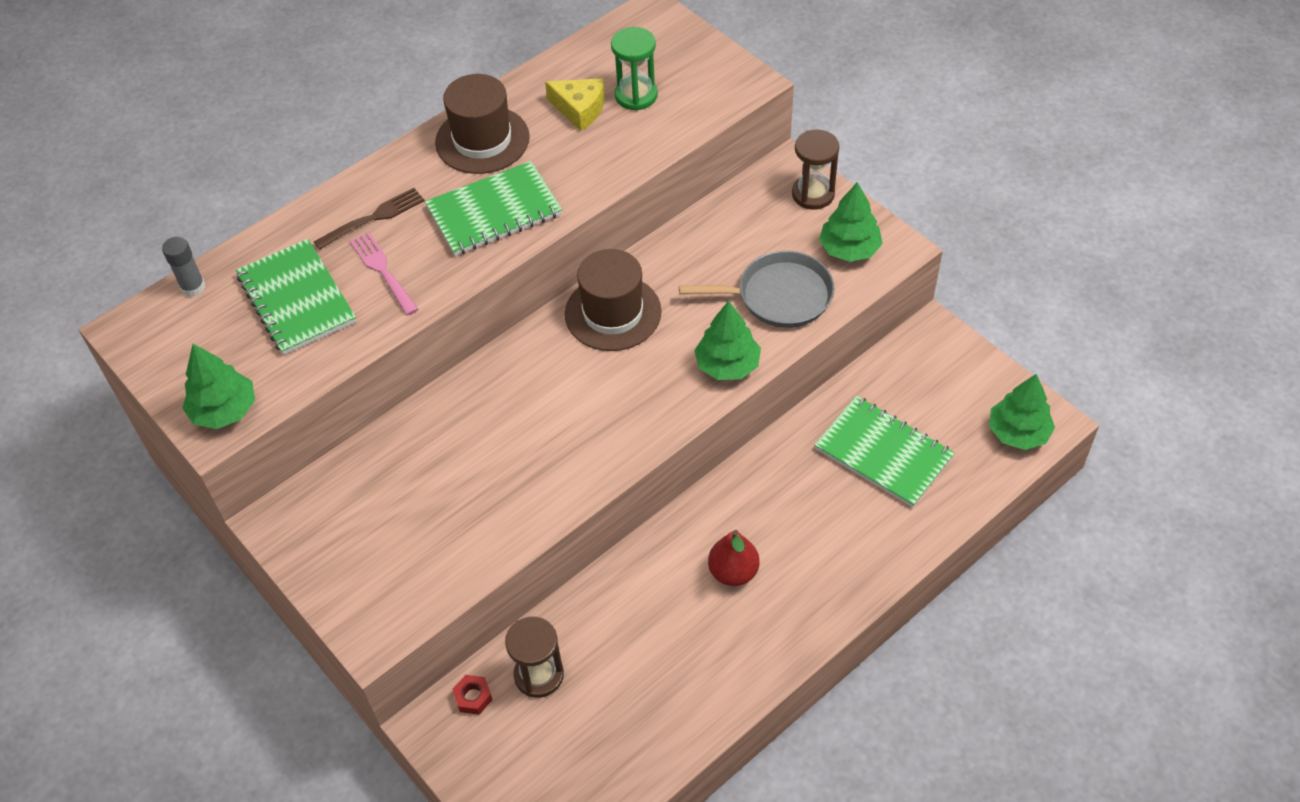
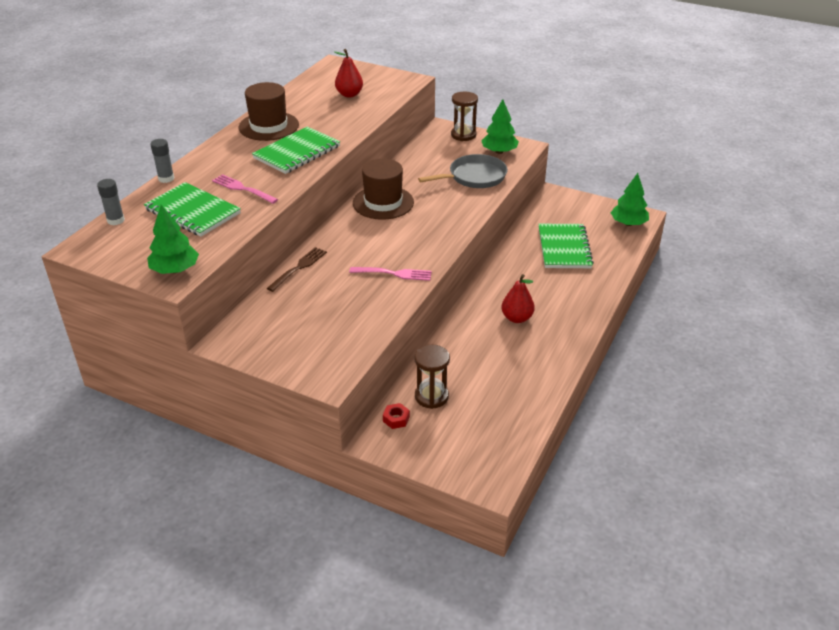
camera: 25 degrees left, 15 degrees down
brown fork [314,188,425,250] -> brown fork moved to [267,247,327,292]
yellow cheese [545,78,605,131] -> none
green hourglass [611,27,658,111] -> red pear [334,49,363,97]
green tree [694,301,761,380] -> none
green notebook [815,396,955,508] -> green notebook turned 75 degrees clockwise [538,224,594,268]
none -> grey glue stick [150,139,174,183]
none -> pink fork [349,267,432,281]

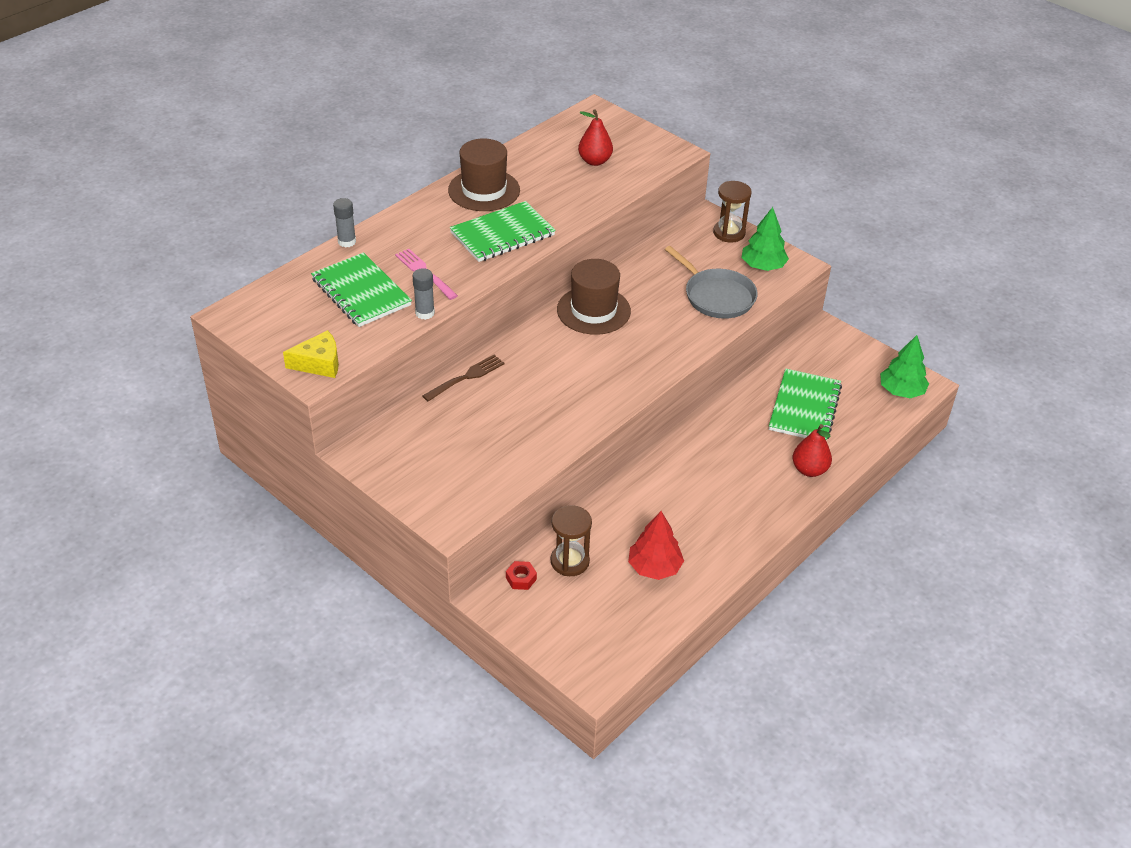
camera: 15 degrees right, 5 degrees up
grey glue stick [97,179,125,225] -> grey glue stick moved to [413,268,435,320]
green tree [147,205,199,274] -> yellow cheese [283,330,339,378]
pink fork [349,267,432,281] -> none
grey pan [418,154,508,188] -> grey pan turned 60 degrees clockwise [665,246,758,319]
red pear [501,274,535,323] -> red pear moved to [792,424,832,477]
none -> red tree [628,511,684,580]

